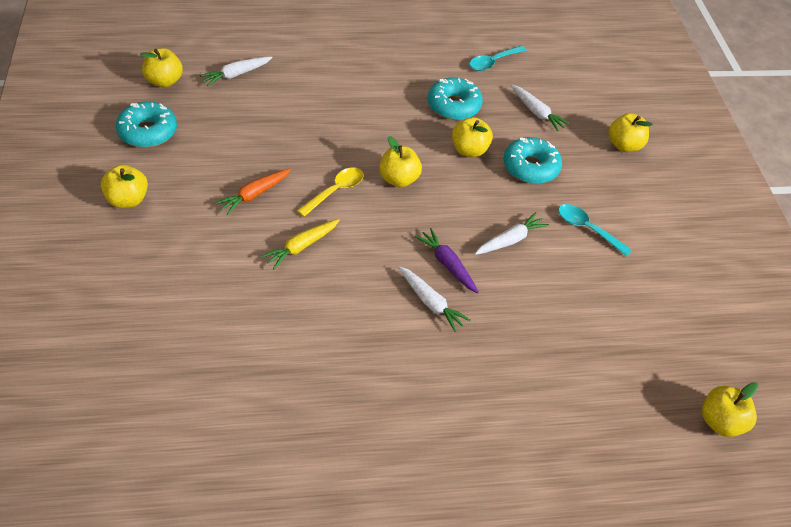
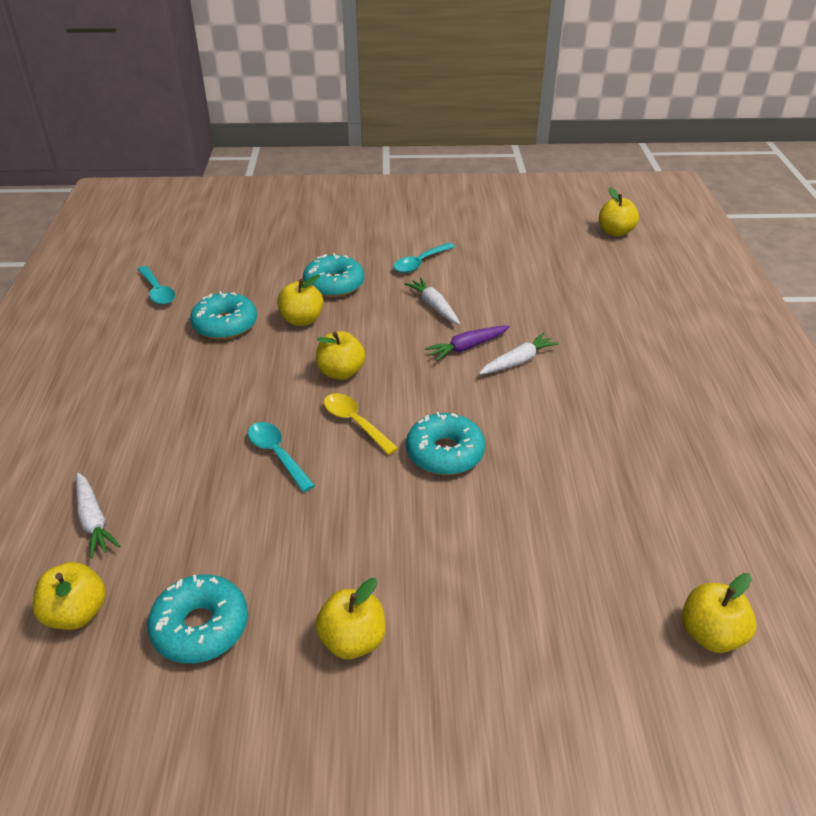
camera: 80 degrees left, 10 degrees down
orange carrot [215,168,291,215] -> none
yellow carrot [261,219,340,269] -> turquoise donut [406,412,485,475]
white carrot [511,84,570,131] -> none
yellow apple [609,113,653,152] -> yellow apple moved to [682,573,756,653]
none -> turquoise spoon [248,422,315,492]

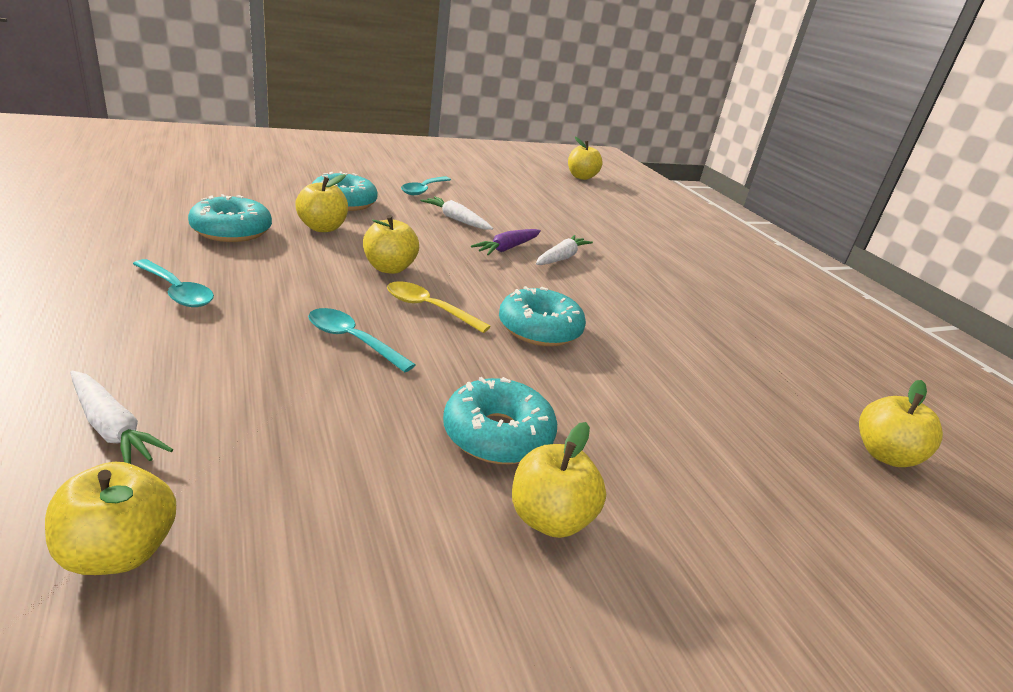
camera: 25 degrees left, 10 degrees down
turquoise spoon [137,266,175,305] -> turquoise spoon moved to [133,259,214,307]
turquoise donut [147,574,248,664] -> turquoise donut moved to [443,377,557,464]

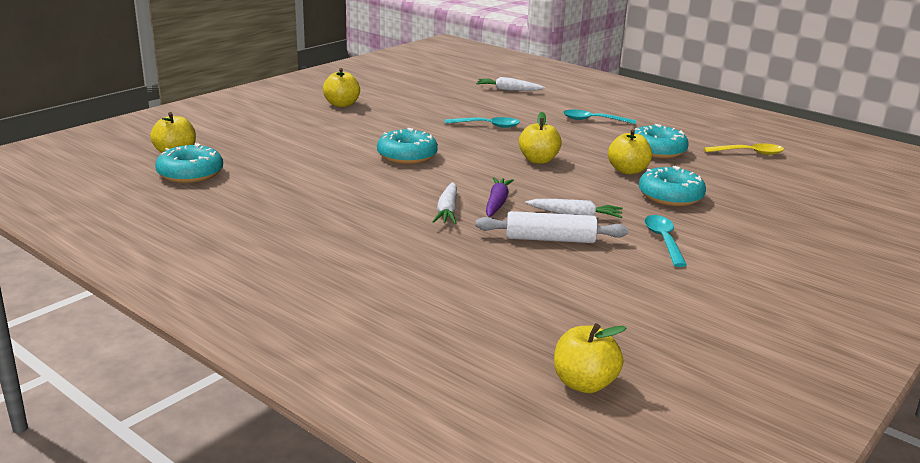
camera: 155 degrees right, 5 degrees down
yellow apple [45,462,176,575] -> none
yellow spoon [387,281,491,333] -> yellow spoon moved to [704,143,784,155]
turquoise donut [443,377,557,464] -> turquoise donut moved to [155,143,223,183]
none -> white rolling pin [475,211,628,243]

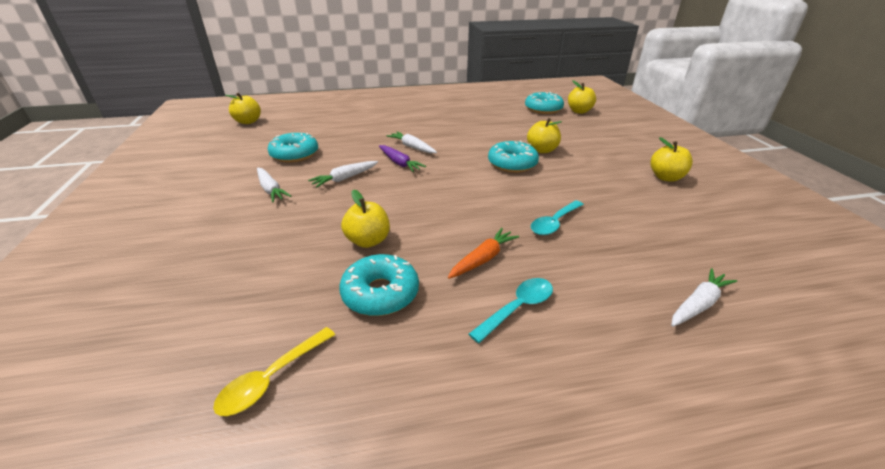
camera: 130 degrees right, 10 degrees up
white rolling pin [475,211,628,243] -> none
yellow apple [519,112,562,164] -> yellow apple moved to [527,118,562,153]
turquoise donut [639,166,706,207] -> turquoise donut moved to [268,133,318,163]
turquoise spoon [644,215,687,267] -> white carrot [257,168,291,202]
none -> orange carrot [448,228,519,279]

